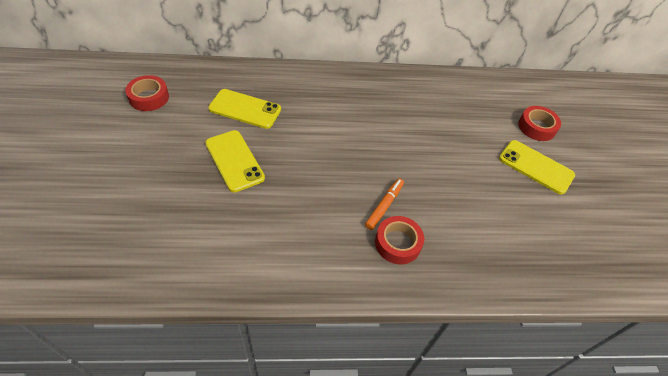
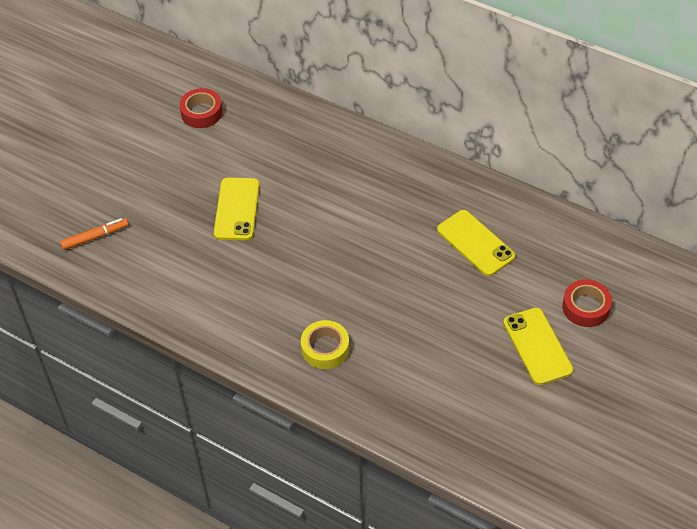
camera: 40 degrees right, 0 degrees up
yellow phone [208,89,281,129] -> yellow phone moved to [437,210,515,276]
orange marker [365,179,404,230] -> orange marker moved to [60,218,129,250]
red tape [375,216,424,264] -> yellow tape [301,320,349,369]

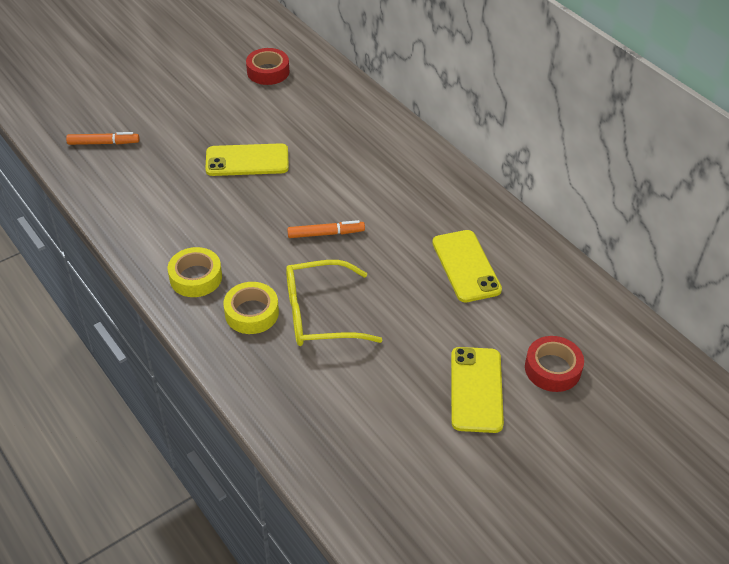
camera: 20 degrees right, 5 degrees down
yellow phone [214,178,260,241] -> yellow phone turned 60 degrees clockwise [205,143,289,176]
none -> yellow tape [168,247,222,297]
none -> yellow glasses [286,260,382,346]
none -> orange marker [287,220,365,238]

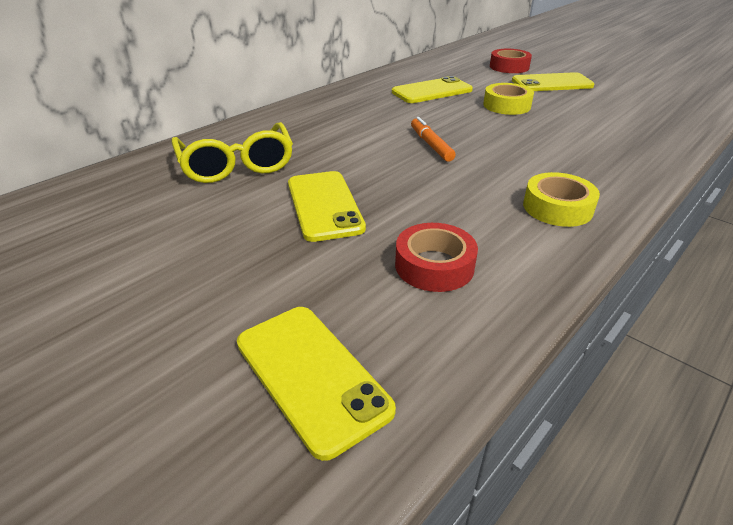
camera: 100 degrees left, 10 degrees down
orange marker [66,132,139,145] -> yellow phone [237,307,396,461]
yellow tape [223,282,279,334] -> yellow tape moved to [483,83,534,115]
red tape [246,48,289,85] -> red tape moved to [395,223,478,292]
yellow glasses [286,260,382,346] -> yellow glasses moved to [171,122,293,183]

